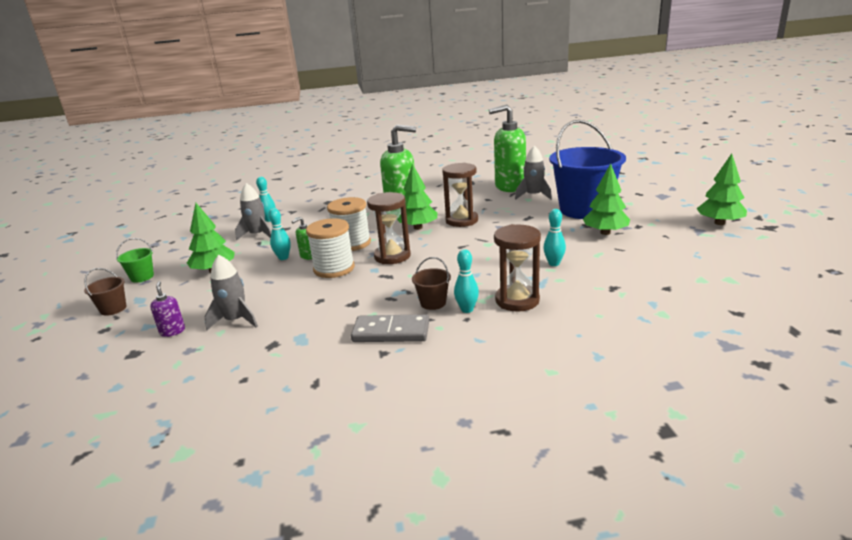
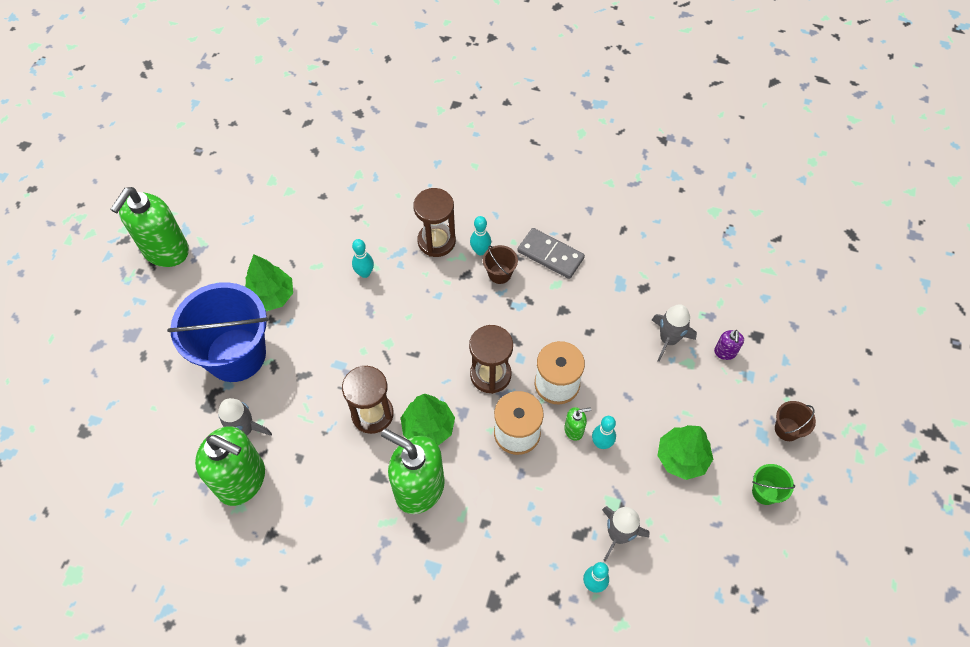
camera: 155 degrees left, 35 degrees up
green tree [696,153,747,225] -> green soap dispenser [110,187,189,267]

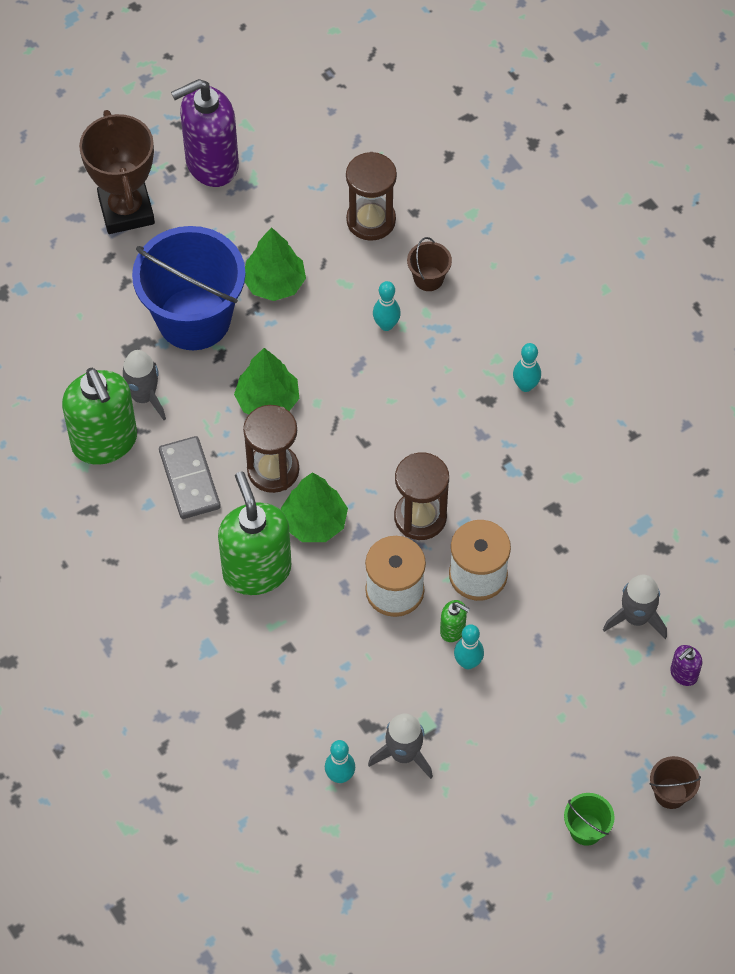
camera: 40 degrees right, 0 degrees up
green soap dispenser [110,187,189,267] -> purple soap dispenser [171,79,239,187]
brown hourglass [413,188,456,257] -> brown hourglass moved to [346,152,397,241]
brown bucket [483,245,518,284] -> brown bucket moved to [407,237,452,291]
grey domino [517,228,585,279] -> grey domino moved to [159,436,221,519]
green tree [657,425,713,480] -> green tree moved to [234,348,300,414]
none -> brown trophy [79,110,155,234]

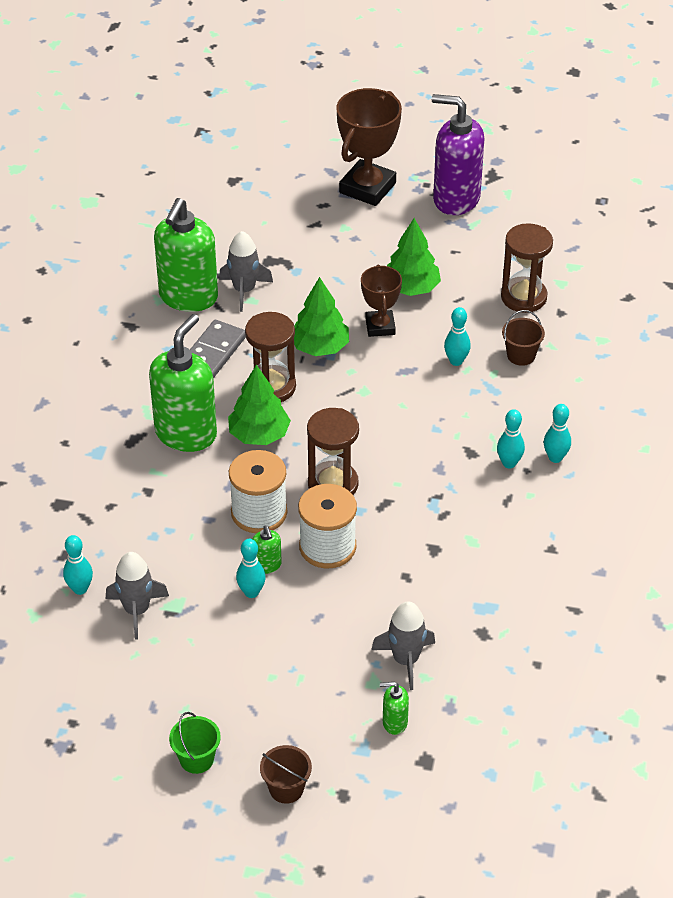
camera: 45 degrees right, 15 degrees down
blue bucket [132,226,246,350] -> none
purple soap dispenser [670,645,702,686] -> green soap dispenser [380,682,409,735]
none -> brown trophy [361,265,402,337]
none -> turquoise bowling pin [544,404,571,463]

